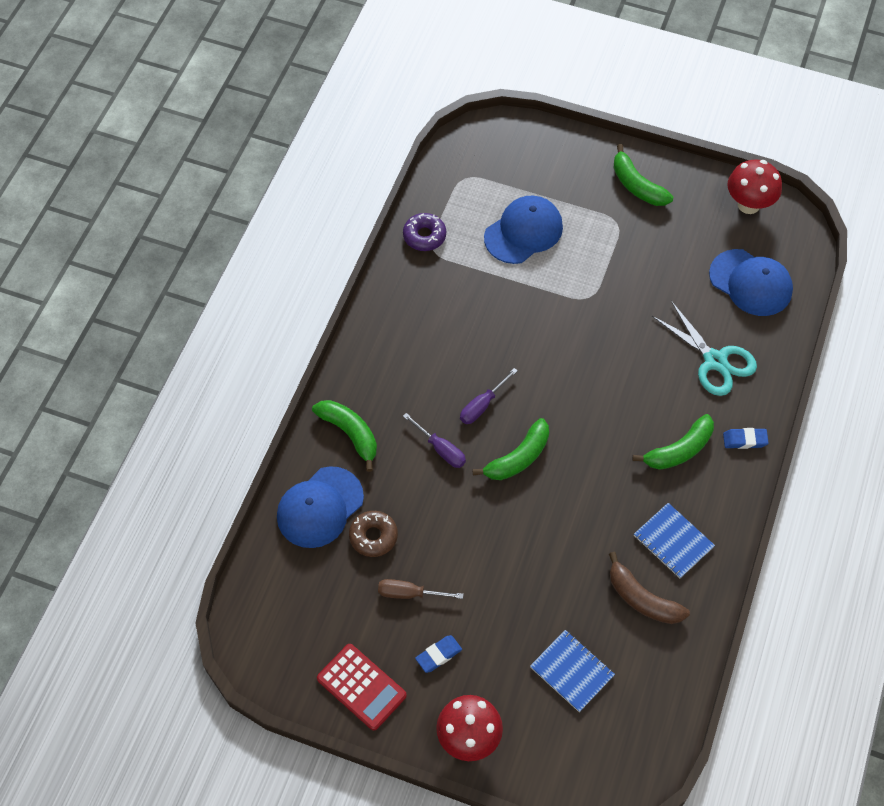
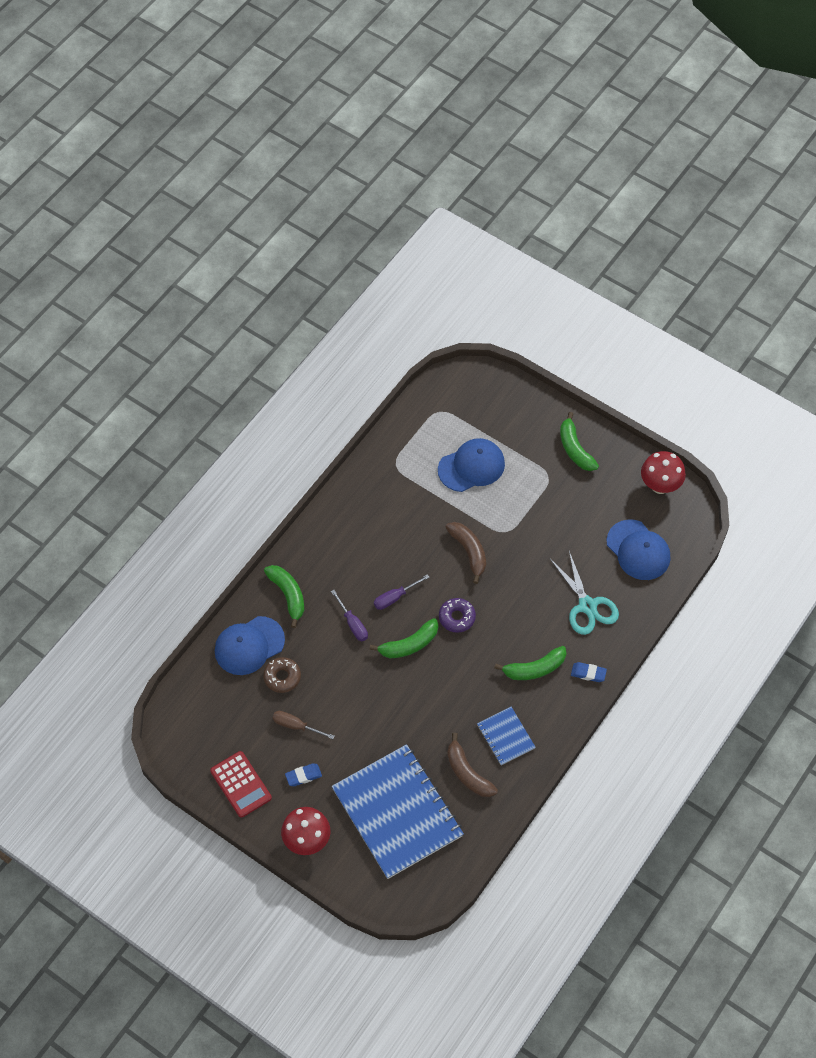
camera: 15 degrees right, 0 degrees up
purple donut [403,213,446,251] -> purple donut moved to [439,598,476,633]
blue notebook [530,630,615,712] -> blue notebook [332,744,464,879], size x2.18
none -> brown banana [445,522,486,584]

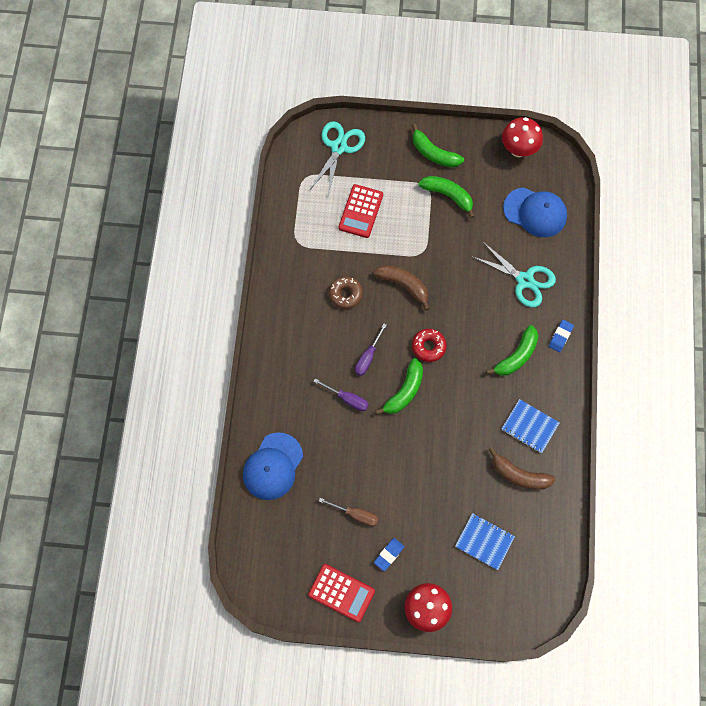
camera: 30 degrees left, 10 degrees up
brown donut [263,657,301,693] -> brown donut moved to [329,276,363,309]
green banana [264,565,304,628] -> green banana moved to [418,176,475,218]
brown screwdriver [273,711,335,739] -> brown screwdriver turned 150 degrees counterclockwise [319,498,378,526]
blue notebook [332,744,464,879] -> blue notebook [455,513,515,570], size x0.46
blue cap [438,438,505,492] -> red calculator [339,184,383,238]
purple donut [439,598,476,633] -> red donut [412,329,447,362]
blue eraser [571,662,607,682] -> blue eraser turned 45 degrees counterclockwise [549,320,574,352]
none -> turquoise scissors [310,121,365,195]

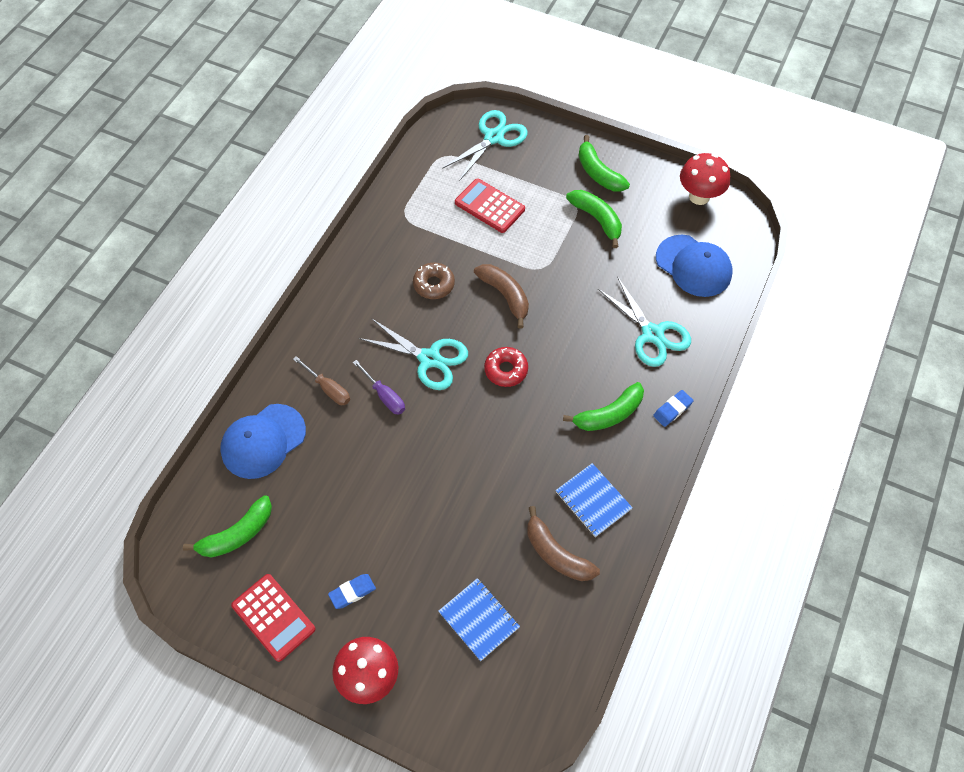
camera: 20 degrees right, 10 degrees down
brown screwdriver [319,498,378,526] -> brown screwdriver moved to [293,356,350,405]
red calculator [339,184,383,238] -> red calculator turned 90 degrees clockwise [455,178,525,233]
purple screwdriver [355,324,387,376] -> turquoise scissors [359,318,468,390]
green banana [375,358,423,415] -> green banana moved to [183,495,272,558]

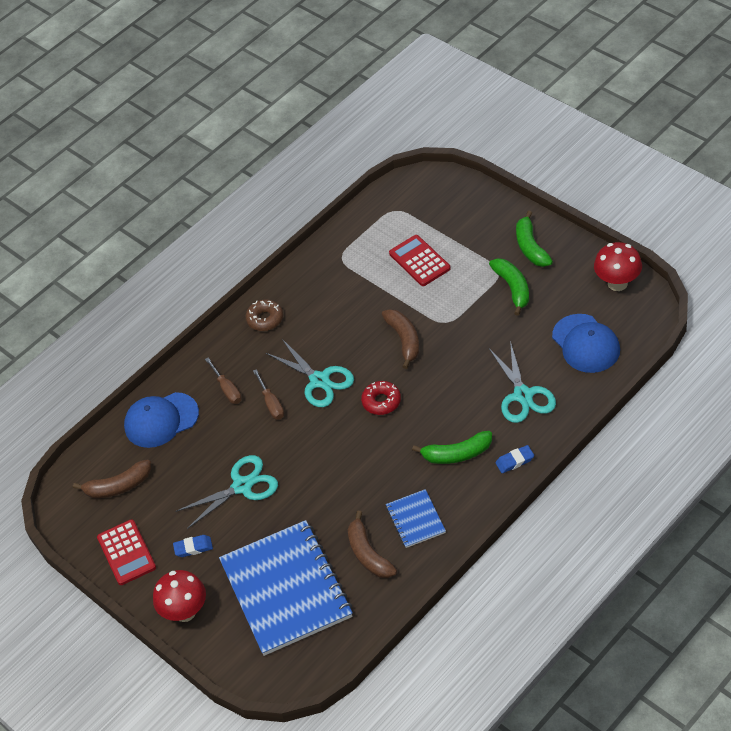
camera: 25 degrees right, 10 degrees down
green banana [183,495,272,558] -> brown banana [73,459,151,498]
purple screwdriver [353,360,405,415] -> brown screwdriver [253,369,284,420]
brown donut [413,263,455,299] -> brown donut moved to [246,300,283,331]
blue notebook [438,578,520,661] -> blue notebook [219,520,353,656], size x2.18
turquoise scissors [442,110,528,181] -> turquoise scissors moved to [175,455,278,529]

